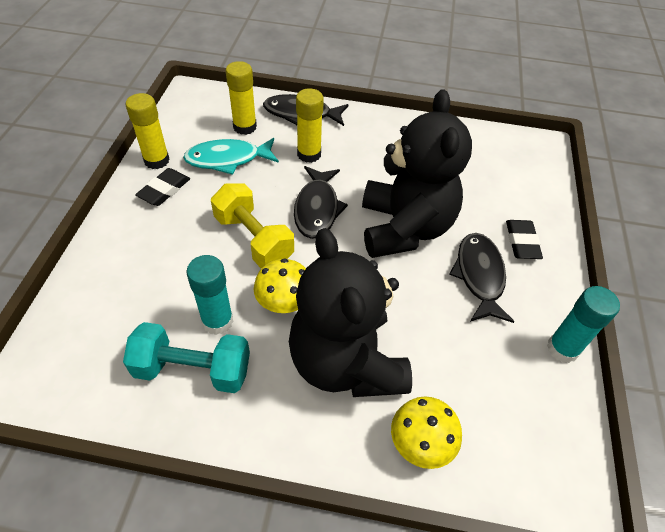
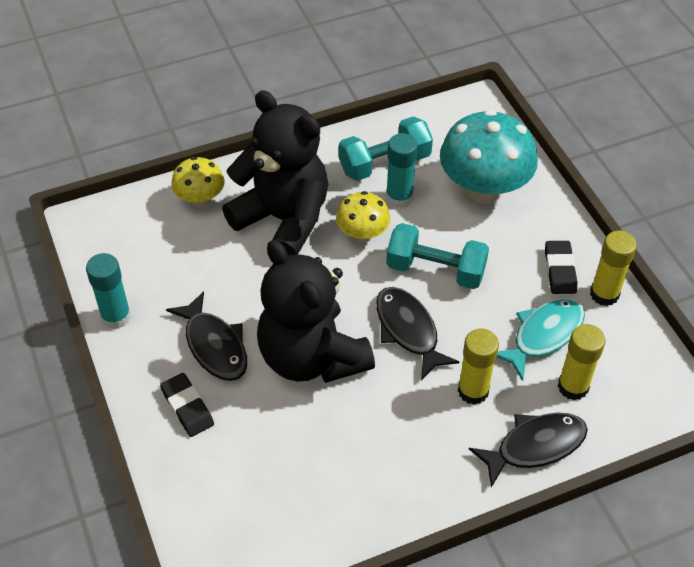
camera: 150 degrees right, 0 degrees up
yellow dumbbell [211,184,294,268] -> turquoise dumbbell [386,223,489,289]
none -> turquoise mushroom [440,110,538,203]

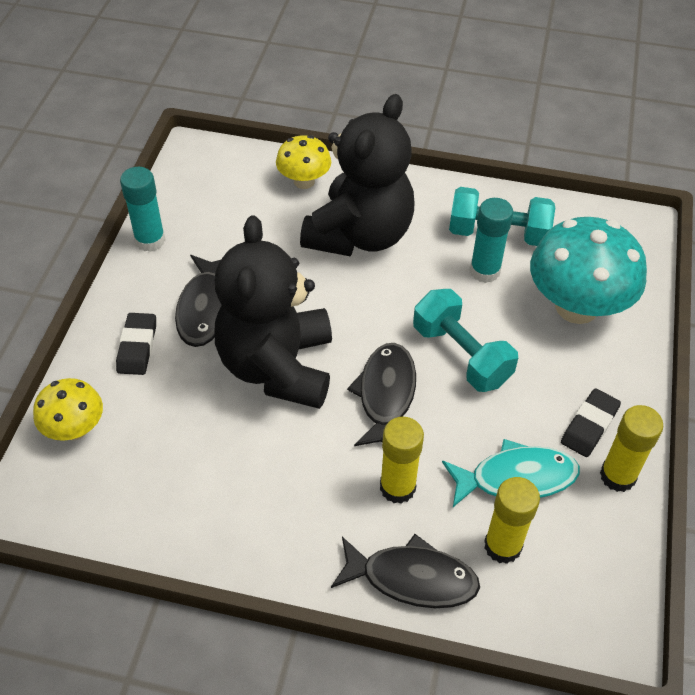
camera: 35 degrees right, 0 degrees up
black teddy bear [222,90,328,256] -> black teddy bear turned 45 degrees clockwise [300,94,414,256]
yellow mushroom [336,191,390,243] -> yellow mushroom moved to [33,378,103,441]

